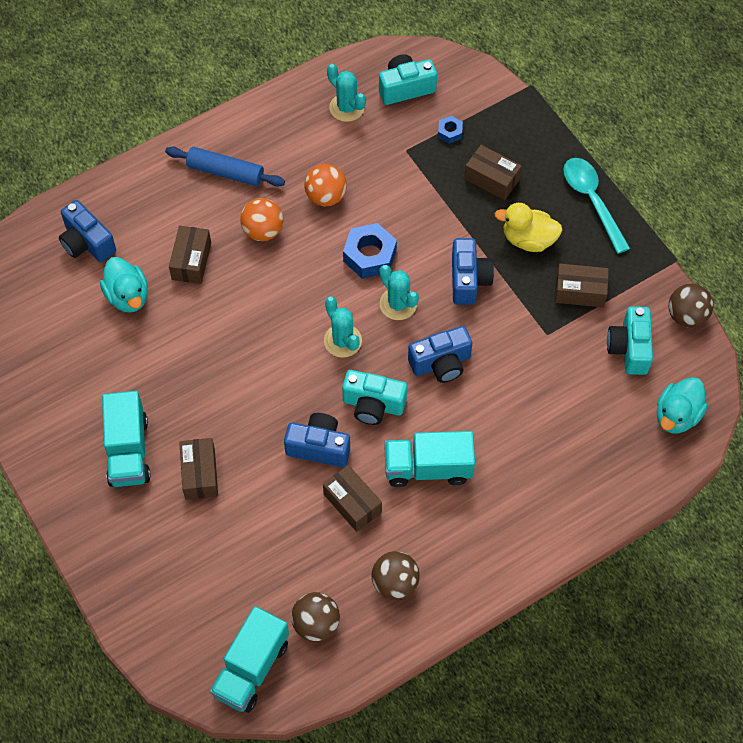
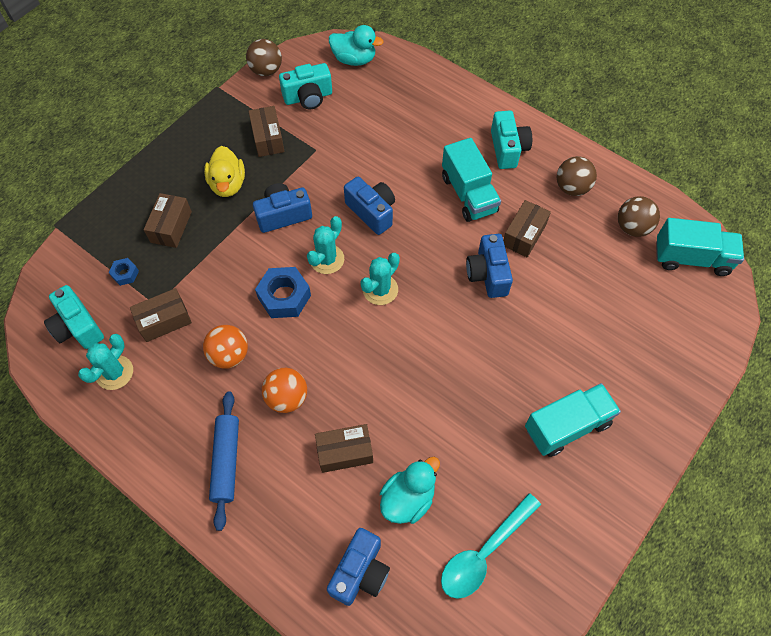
camera: 110 degrees left, 0 degrees up
brown box [179,438,218,500] -> brown box moved to [130,288,192,342]
turquoise camera [342,370,407,425] -> turquoise camera moved to [491,111,532,169]
turquoise spoon [563,158,630,254] -> turquoise spoon moved to [441,493,541,599]

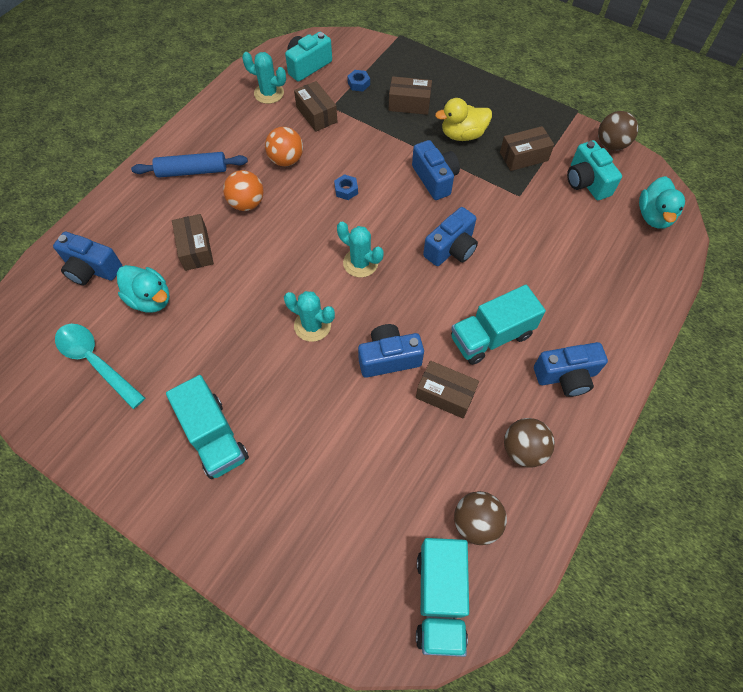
camera: 85 degrees right, 0 degrees up
blue nut [255,267,311,318] -> blue nut [334,174,358,200], size x0.52
turquoise cactus [307,216,344,274] -> turquoise cactus moved to [284,291,335,342]
turquoise camera [491,111,532,169] -> blue camera [534,342,608,397]

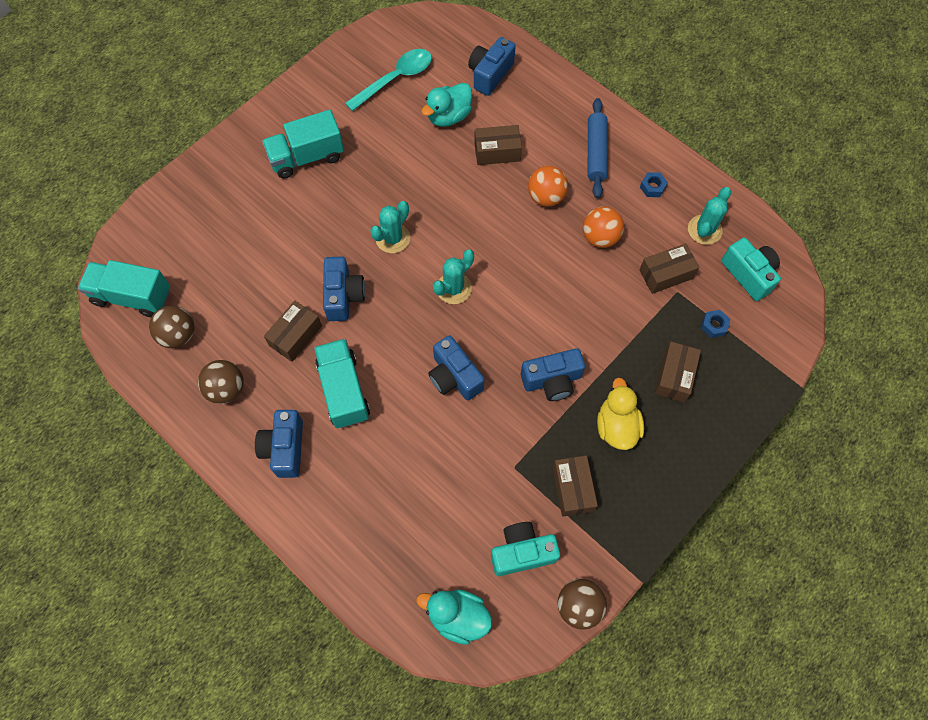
camera: 100 degrees right, 5 degrees up
blue nut [334,174,358,200] -> blue nut moved to [640,172,668,197]

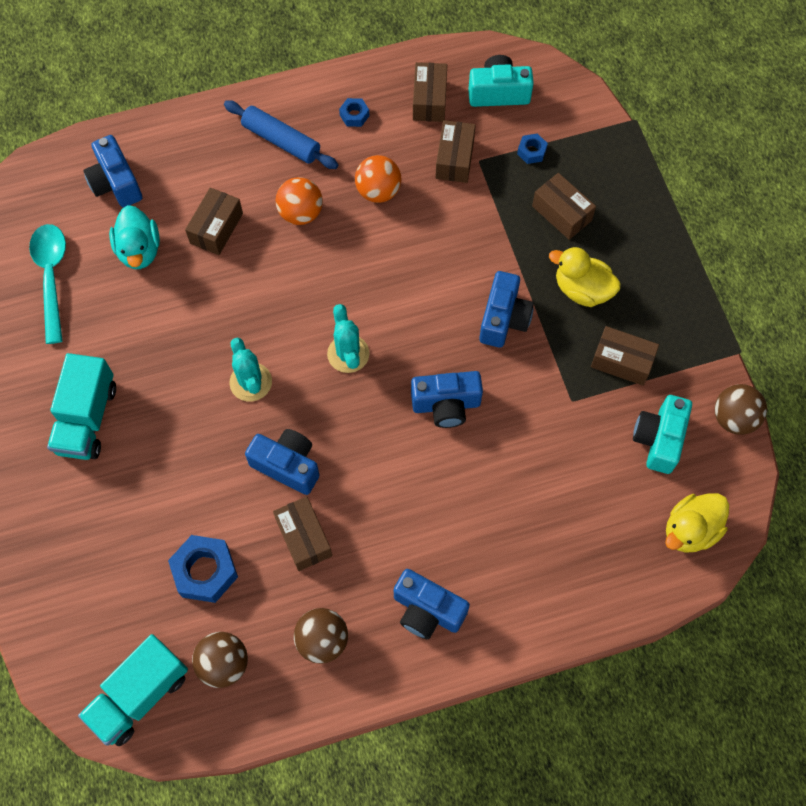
camera: 60 degrees left, 0 degrees up
turquoise truck [314,339,370,428] -> none
turquoise duck [417,589,492,645] -> yellow duck [665,493,729,553]
turquoise cactus [688,187,731,245] -> brown box [413,62,447,122]
none -> blue nut [168,535,238,603]

